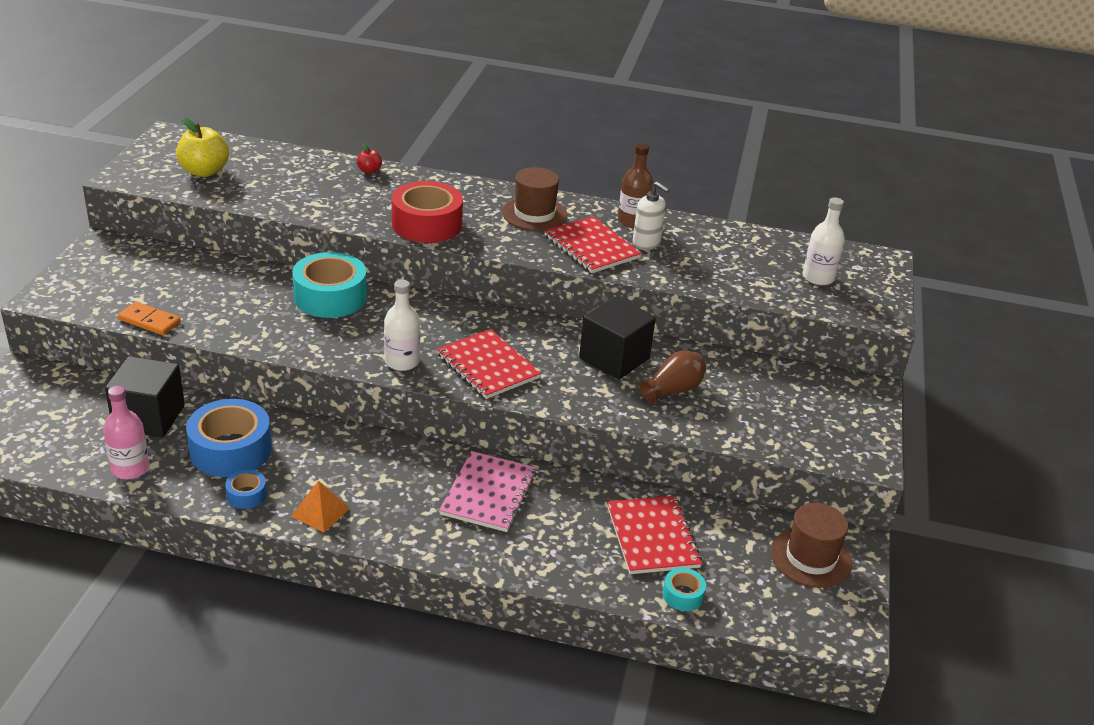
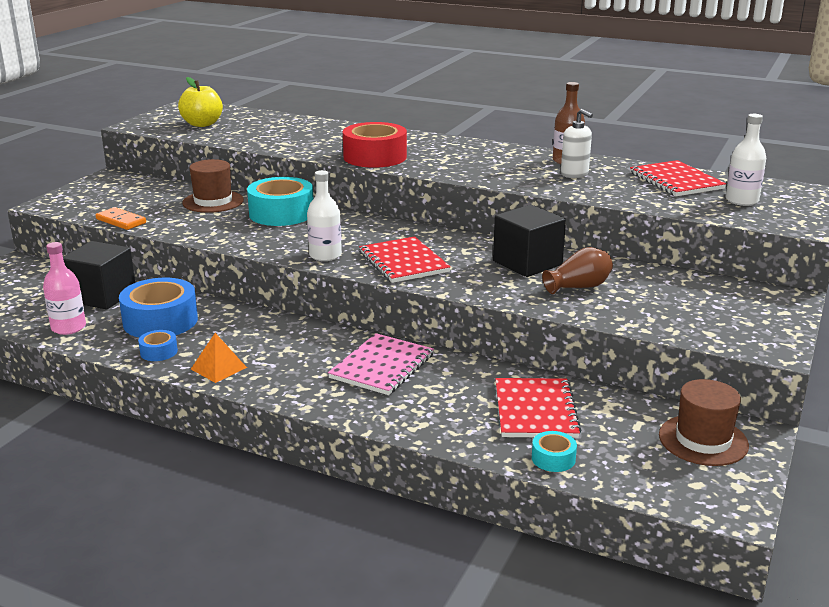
camera: 15 degrees right, 10 degrees down
red apple [357,143,382,174] -> none
brown hat [502,167,568,231] -> brown hat moved to [182,159,244,213]
red notebook [544,216,642,273] -> red notebook moved to [630,160,726,196]

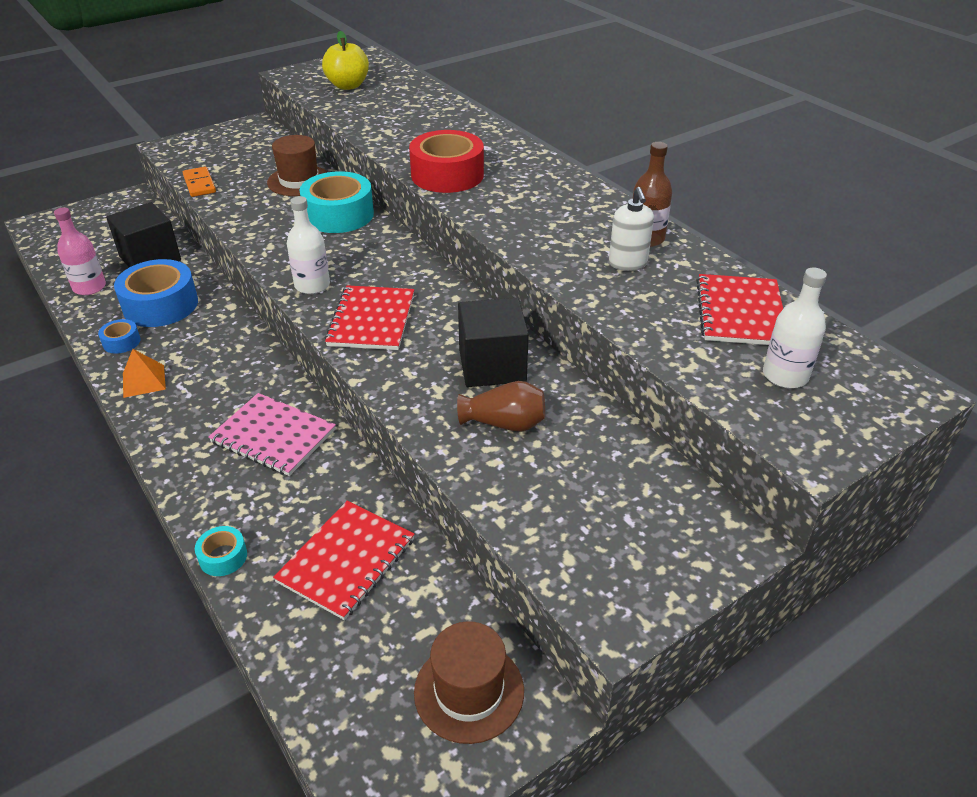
camera: 30 degrees right, 15 degrees up
pink notebook [328,333,434,395] -> pink notebook turned 60 degrees clockwise [208,393,336,476]
turquoise tape [532,431,577,472] -> turquoise tape moved to [195,526,247,576]

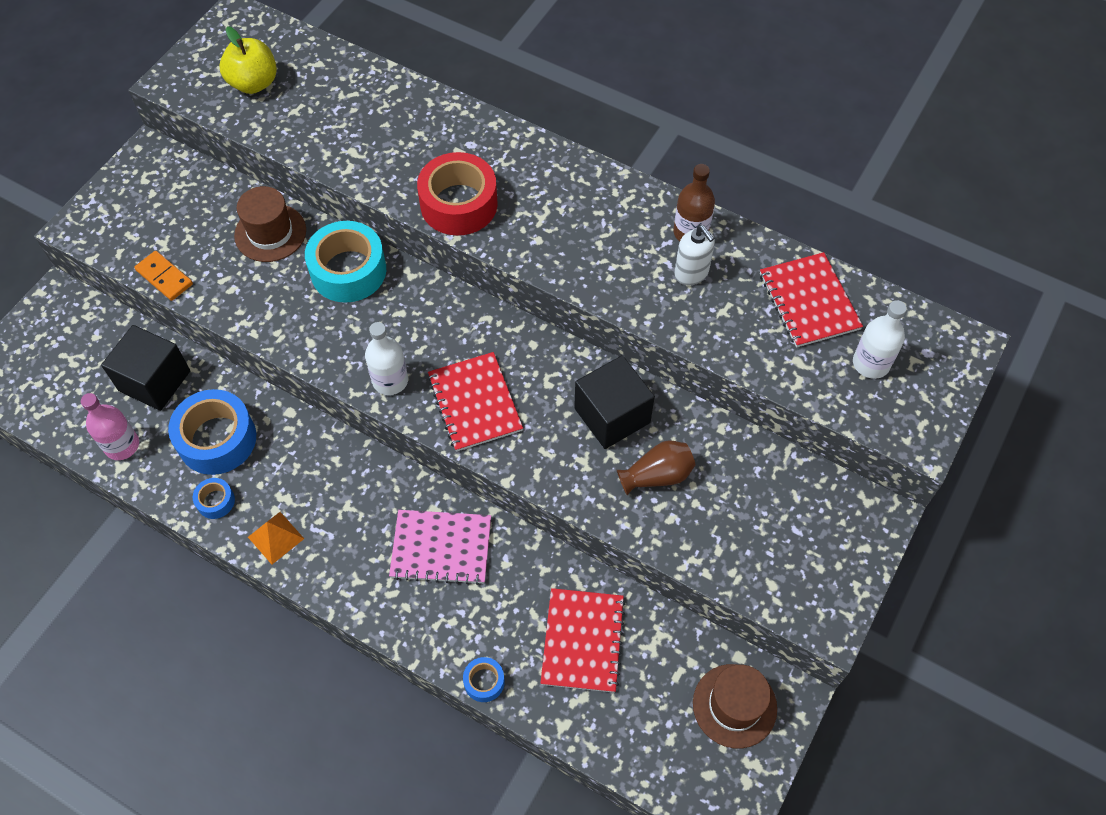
camera: 25 degrees left, 20 degrees up
turquoise tape [195,526,247,576] -> blue tape [463,657,505,702]

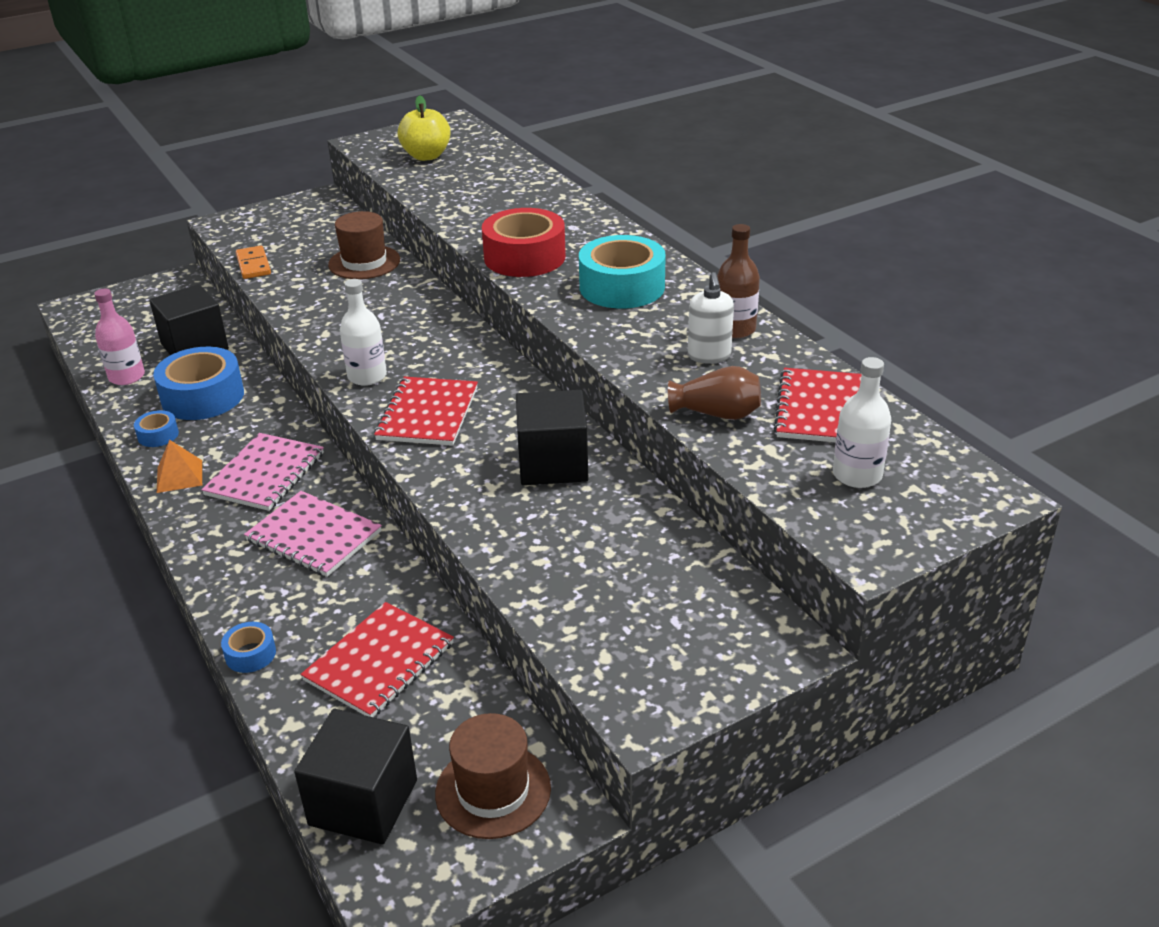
camera: 30 degrees right, 25 degrees down
turquoise tape [305,221,386,303] -> turquoise tape moved to [579,235,666,309]
brown vase [617,440,695,495] -> brown vase moved to [668,366,761,420]
none -> pink notebook [201,433,324,511]
none -> black cube [294,709,417,845]

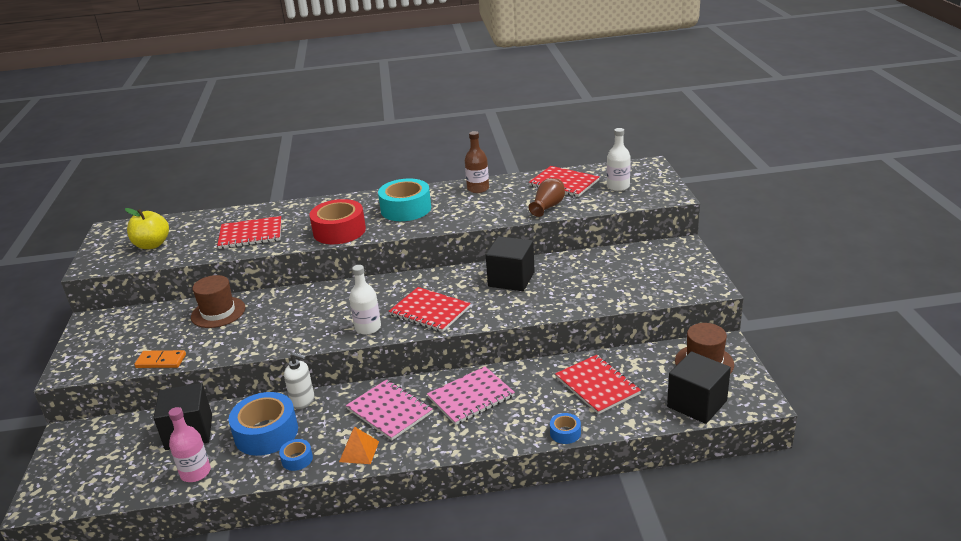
camera: 65 degrees left, 5 degrees down
white soap dispenser [688,272,734,364] -> white soap dispenser moved to [284,352,314,409]
none -> red notebook [217,216,282,249]

